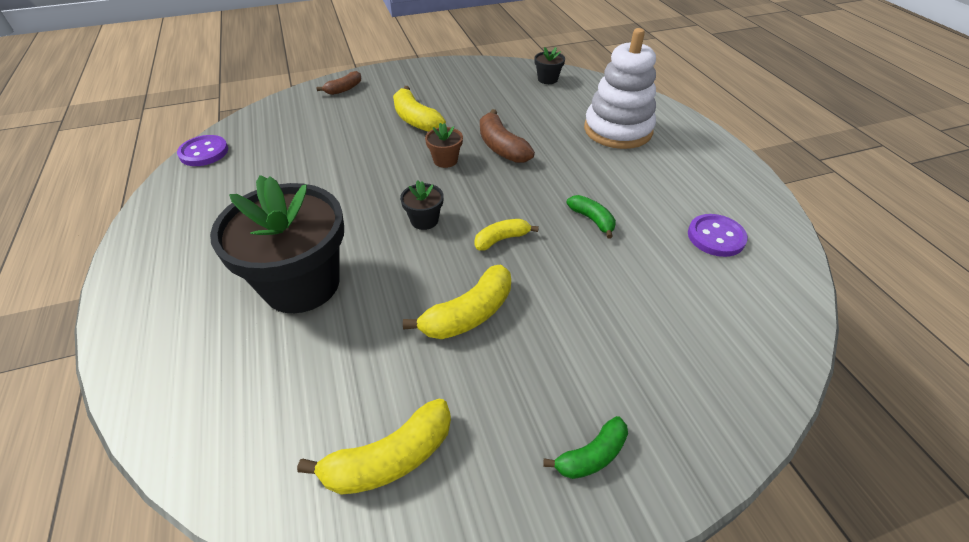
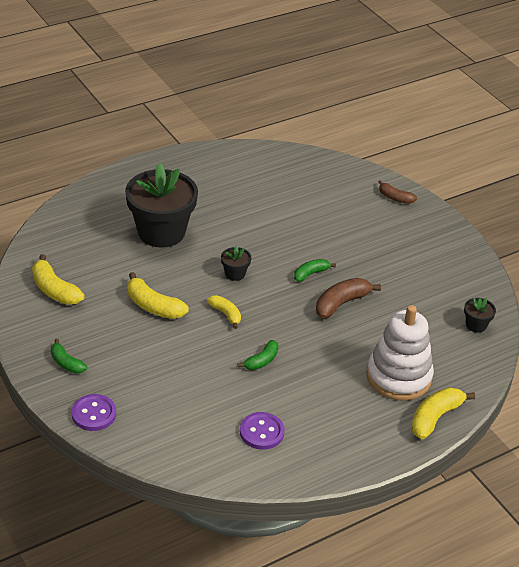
camera: 75 degrees right, 5 degrees down
purple button [177,135,228,166] -> purple button moved to [71,394,116,431]
yellow banana [393,86,446,132] -> yellow banana moved to [411,387,475,439]
brown flower pot [425,123,463,168] -> green banana [294,259,336,282]

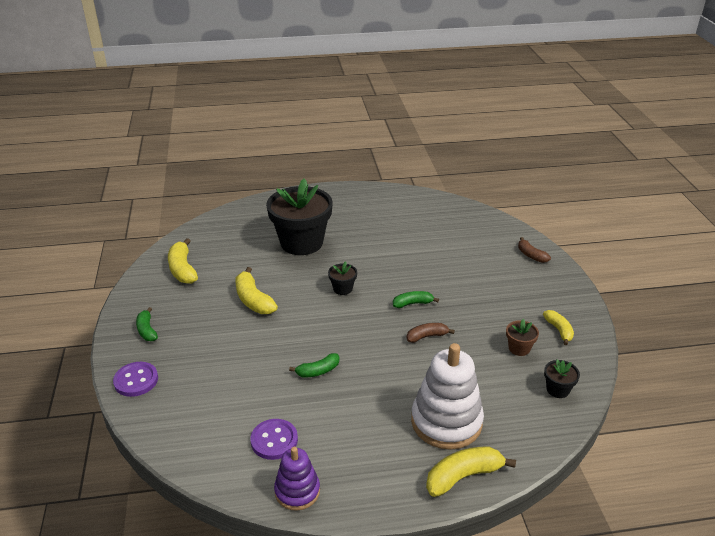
camera: 25 degrees right, 5 degrees down
yellow banana [207,295,241,329] -> yellow banana moved to [543,310,574,345]
brown banana [316,278,381,318] -> brown banana [407,323,455,343], size x0.63
none -> purple stacking toy [274,447,320,511]
none -> brown flower pot [506,319,539,356]

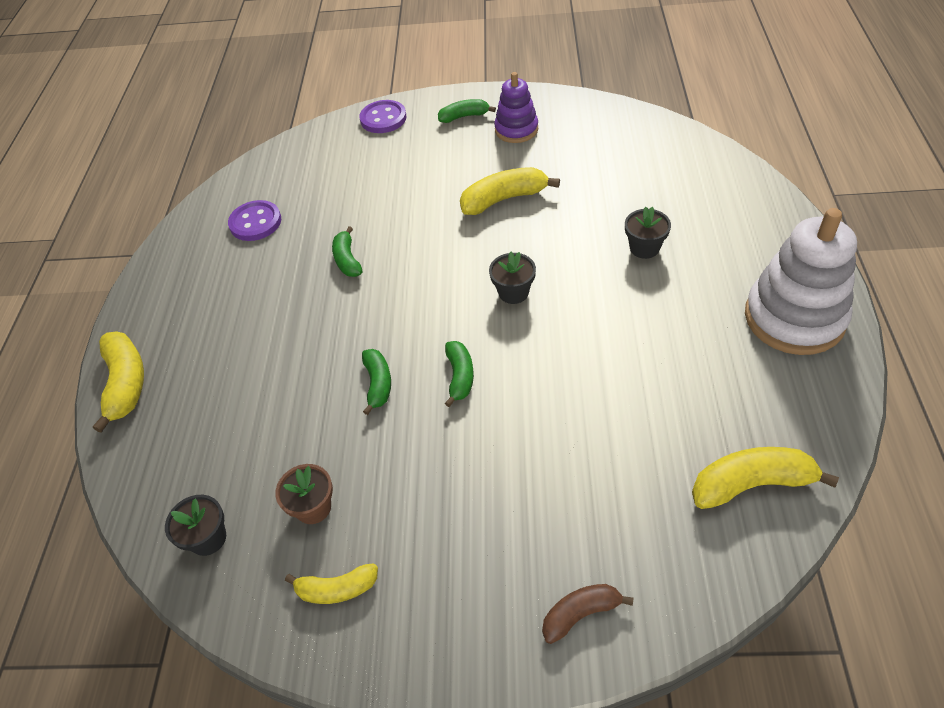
camera: 105 degrees right, 15 degrees up
yellow banana [168,238,198,284] -> yellow banana moved to [692,447,839,509]
black flower pot [266,179,333,255] -> black flower pot [625,207,671,259], size x0.42
purple stacking toy [274,447,320,511] -> purple stacking toy moved to [494,72,538,143]
brown banana [407,323,455,343] -> green banana [362,349,391,415]
white stacking toy [411,343,484,450] -> white stacking toy moved to [745,208,857,355]

